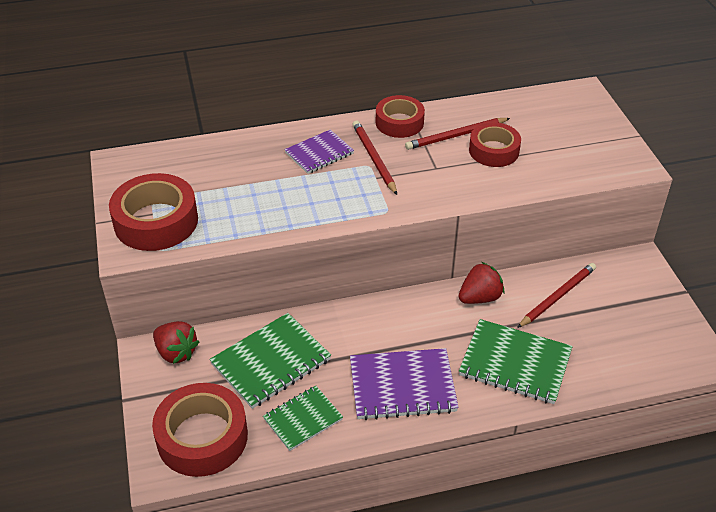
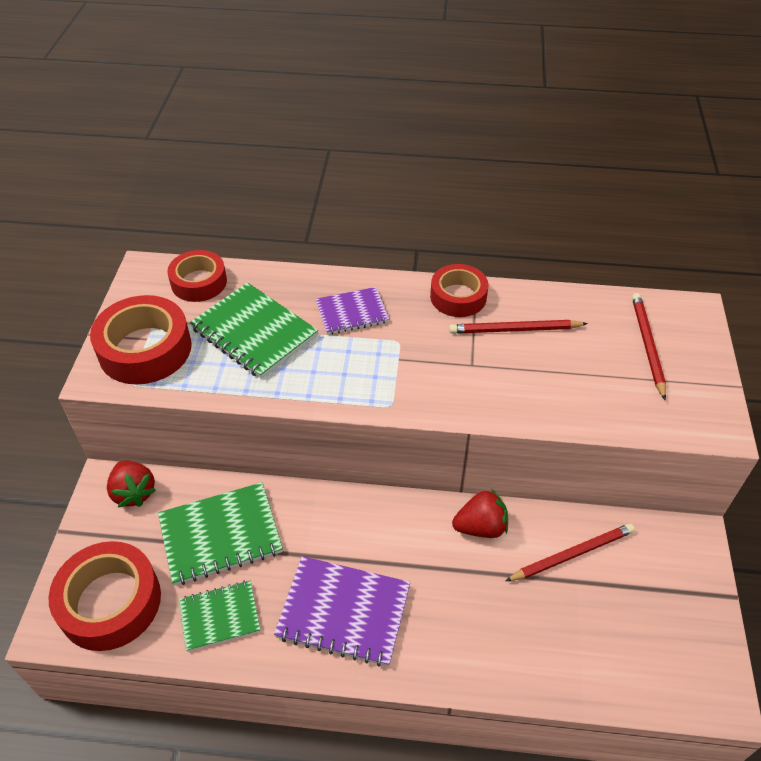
camera: 20 degrees right, 5 degrees up
red pencil [353,121,397,195] -> red pencil moved to [632,293,666,400]
green notebook [459,319,573,404] -> green notebook moved to [190,282,318,379]
red tape [469,122,521,167] -> red tape moved to [167,250,227,302]

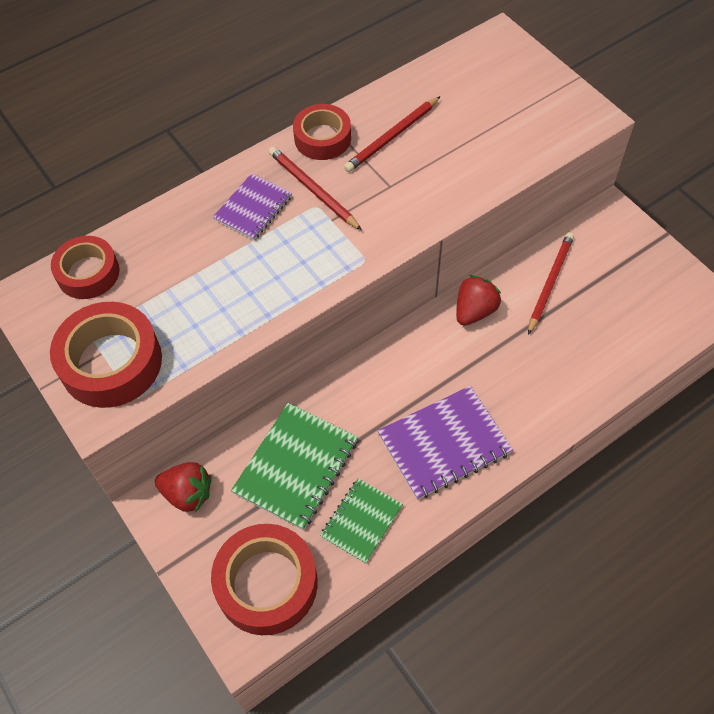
camera: 40 degrees left, 10 degrees up
green notebook [190,282,318,379] -> none
red pencil [632,293,666,400] -> red pencil moved to [269,147,362,230]

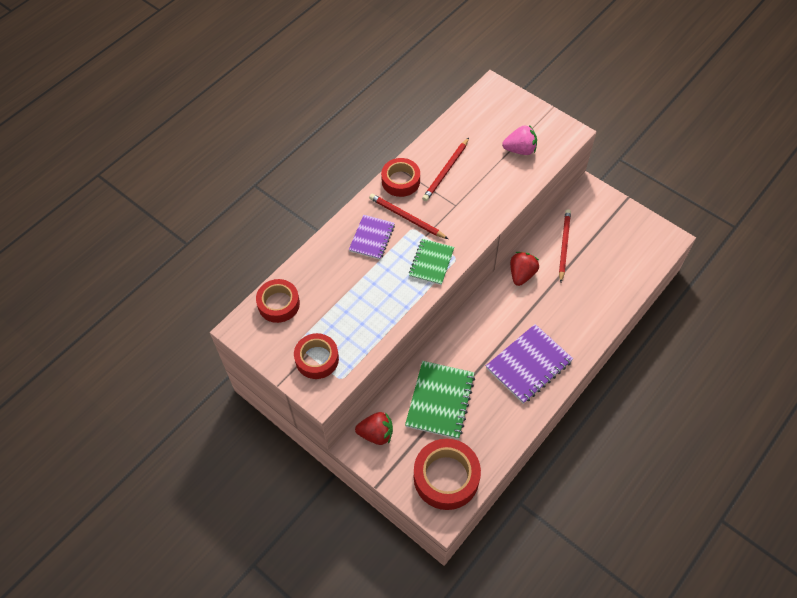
camera: 15 degrees left, 0 degrees up
red tape [50,302,162,408] -> red tape [294,333,339,379], size x0.65
green notebook [320,478,403,564] -> green notebook moved to [409,239,454,285]
none -> pink strawberry [502,125,537,155]

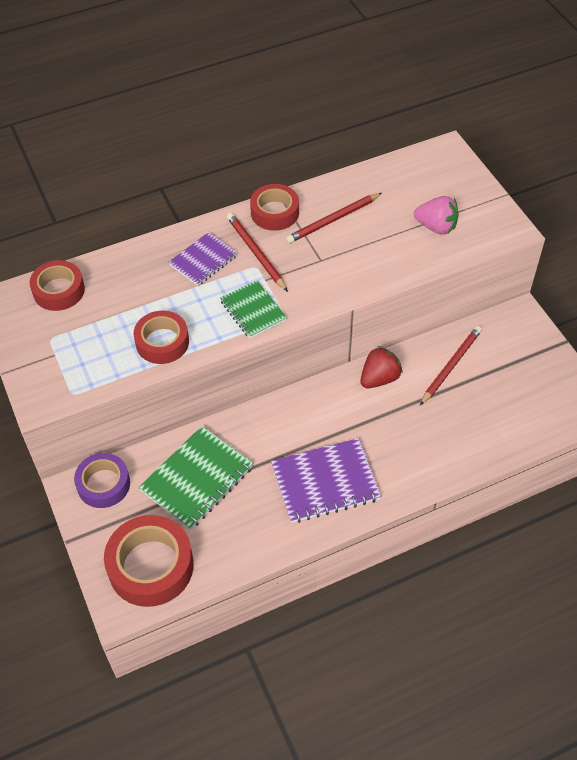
camera: 25 degrees right, 5 degrees down
red tape [294,333,339,379] -> red tape moved to [133,311,189,364]
red strawberry [355,412,393,445] -> purple tape [74,453,130,508]
green notebook [409,239,454,285] -> green notebook turned 75 degrees counterclockwise [220,280,287,338]

